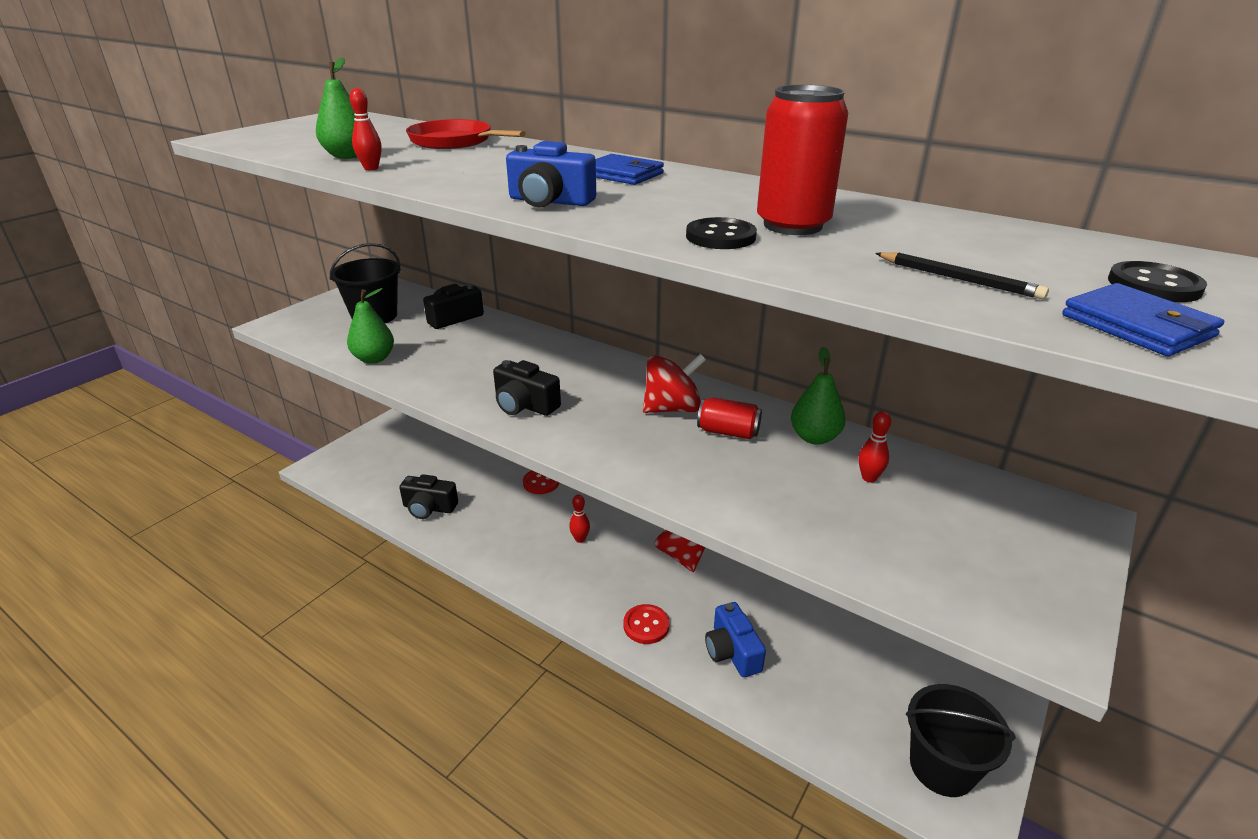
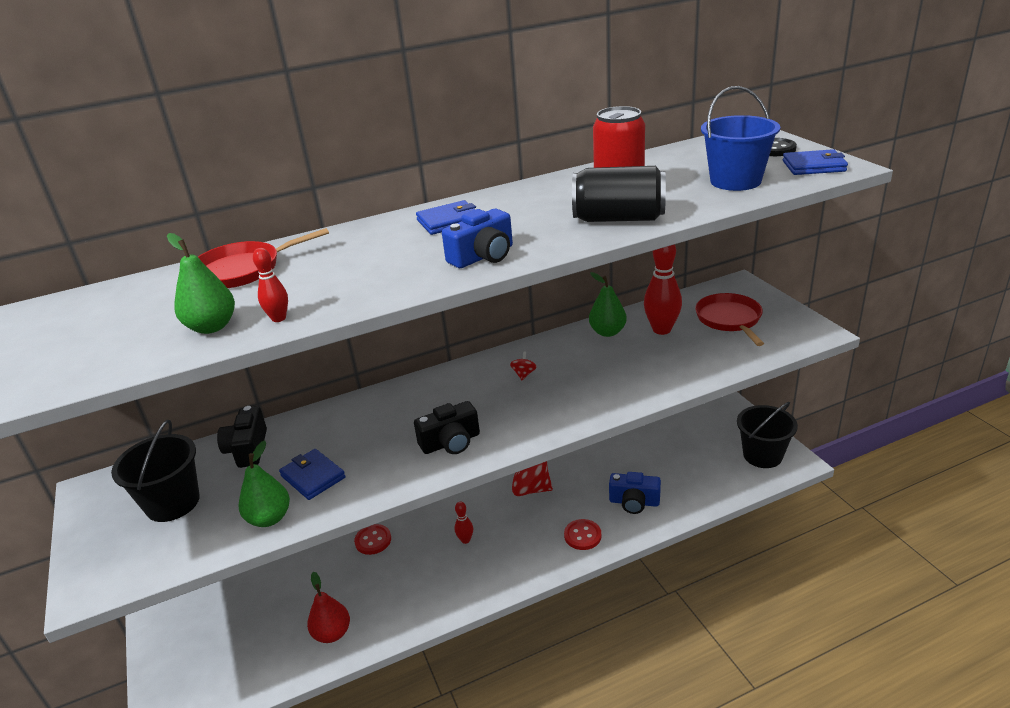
camera: 55 degrees left, 0 degrees up
black camera [399,474,458,519] -> red pear [307,572,350,643]
red spinning top [643,354,706,413] -> red spinning top [510,351,537,380], size x0.46
black button [686,217,757,249] -> black can [572,166,666,222]
red can [697,397,762,439] -> none
red bowling pin [858,411,891,482] -> red bowling pin [644,244,682,335], size x1.95
black pencil [875,252,1049,299] -> blue bucket [701,86,780,191]
none -> blue wallet [279,449,345,500]
none -> red pan [695,293,764,346]

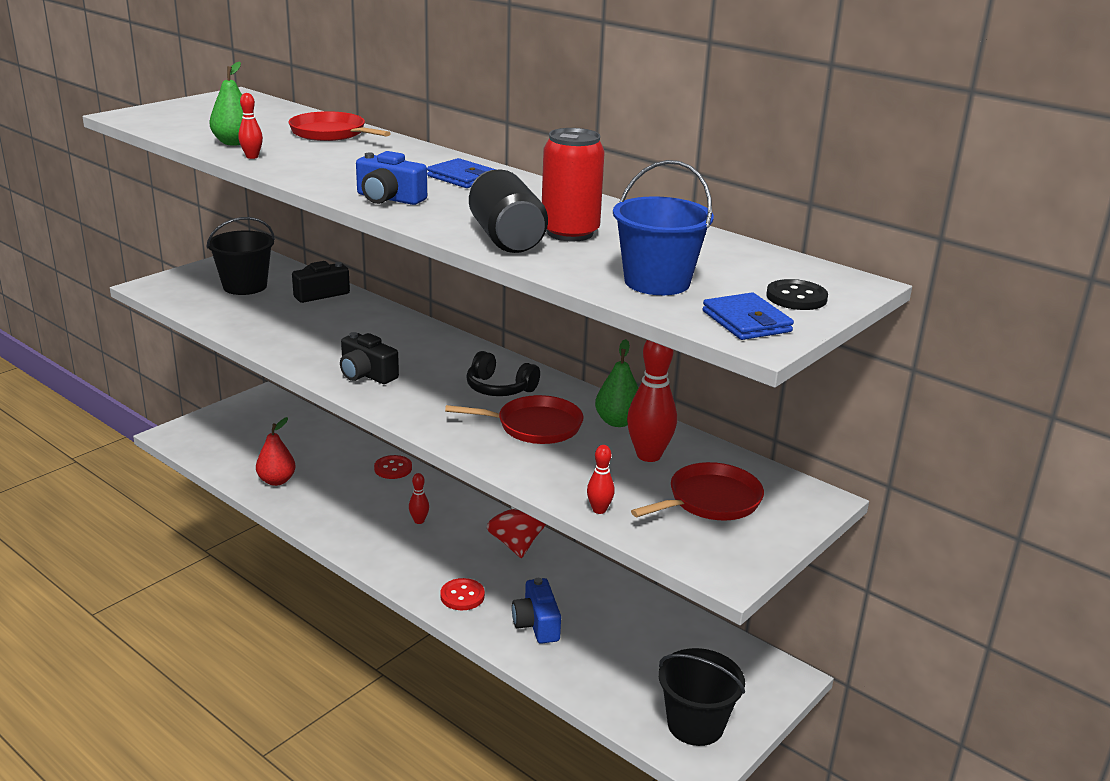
camera: 60 degrees right, 5 degrees down
green pear [239,440,290,527] -> none
blue wallet [279,449,345,500] -> none
red spinning top [510,351,537,380] -> black headphones [466,351,540,396]
none -> red pan [445,395,584,444]
none -> red bowling pin [587,445,615,514]

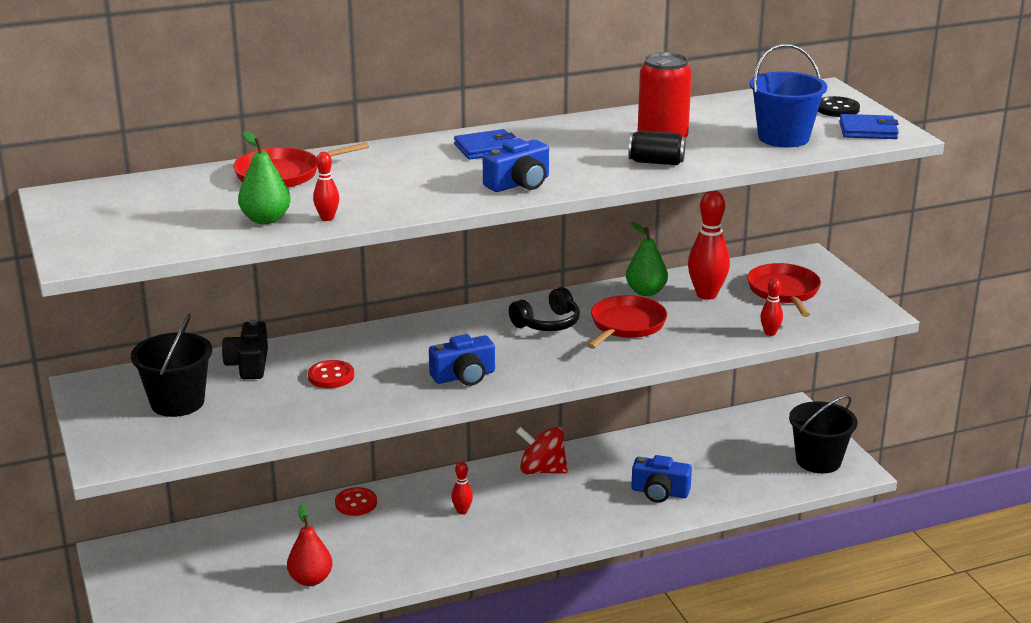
camera: 60 degrees left, 0 degrees up
black camera [340,332,399,384] -> blue camera [429,334,495,386]
red button [440,578,485,610] -> red button moved to [308,360,354,388]
black can [469,169,548,253] -> black can [629,130,686,165], size x0.61

